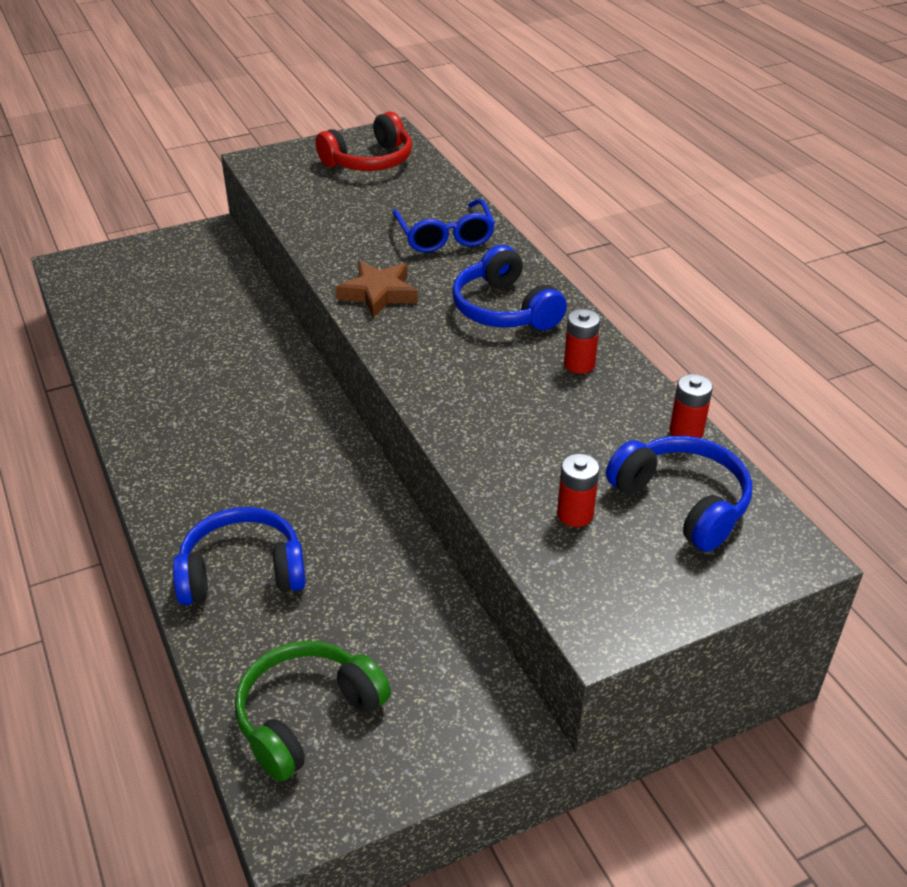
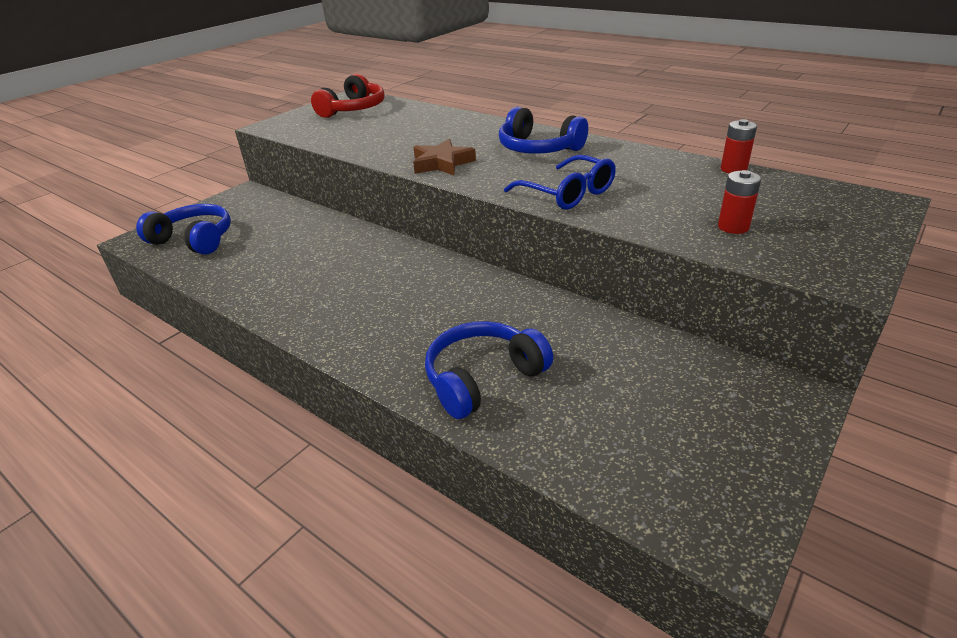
camera: 25 degrees left, 5 degrees down
green headphones [235,641,391,782] -> none
blue glasses [393,199,495,252] -> blue glasses moved to [504,155,616,210]
red battery [564,309,600,374] -> none
blue headphones [606,436,752,552] -> blue headphones moved to [136,204,231,255]

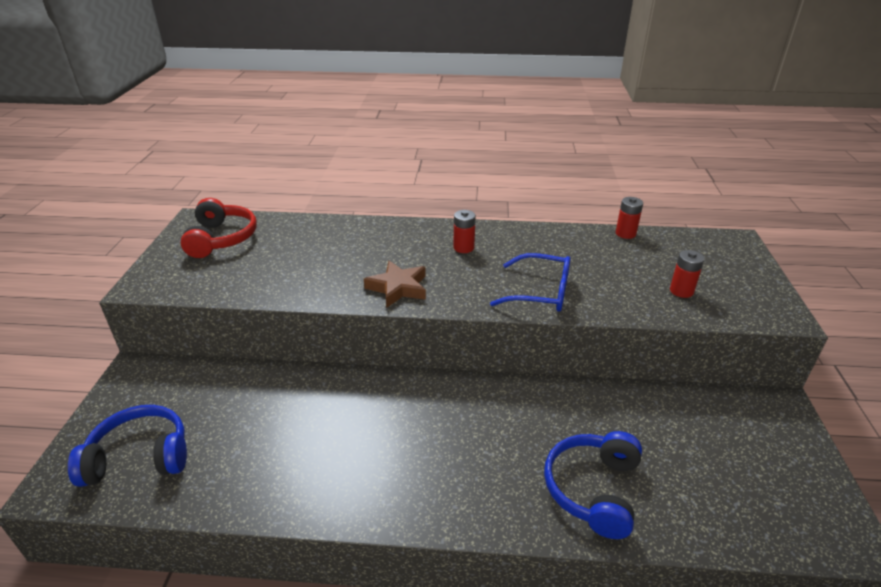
camera: 35 degrees left, 0 degrees up
blue headphones [499,107,588,154] -> red battery [453,210,476,253]

